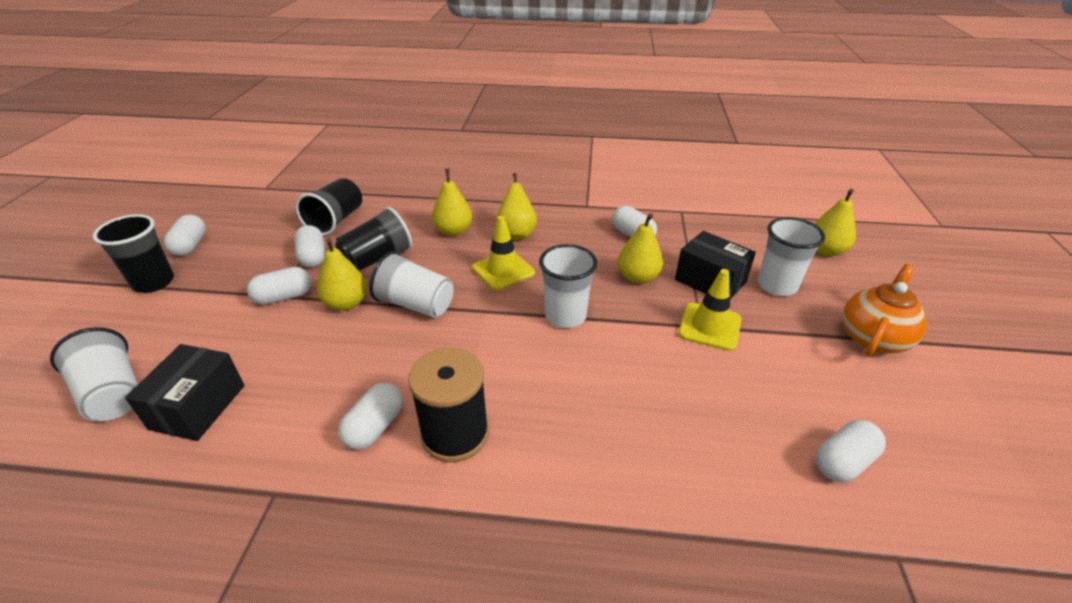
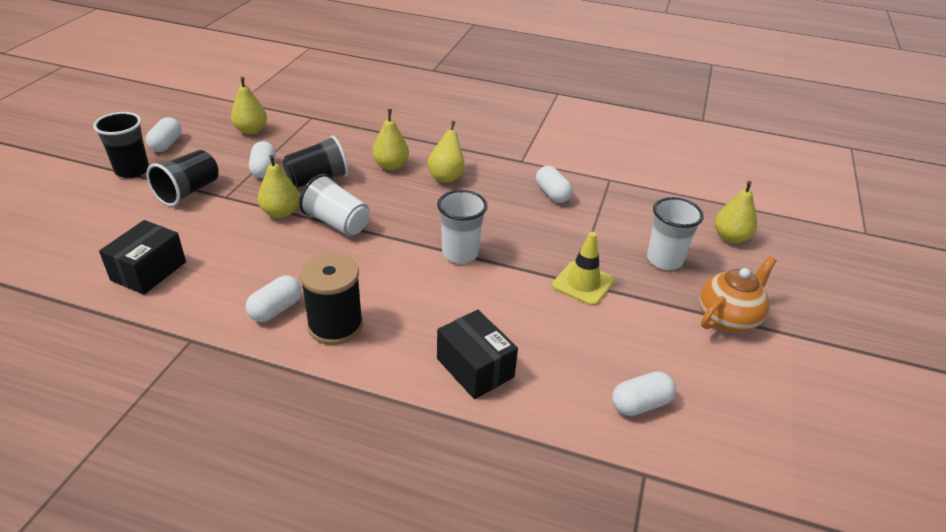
camera: 10 degrees right, 0 degrees up
white cup [50,327,138,421] -> none
white capsule [247,267,312,305] -> none
black cup [296,178,362,236] -> black cup moved to [147,150,218,206]
yellow traffic cone [472,216,535,291] -> none
yellow pear [618,213,663,284] -> yellow pear moved to [231,77,267,134]
black box [675,231,756,299] -> black box moved to [437,310,518,399]

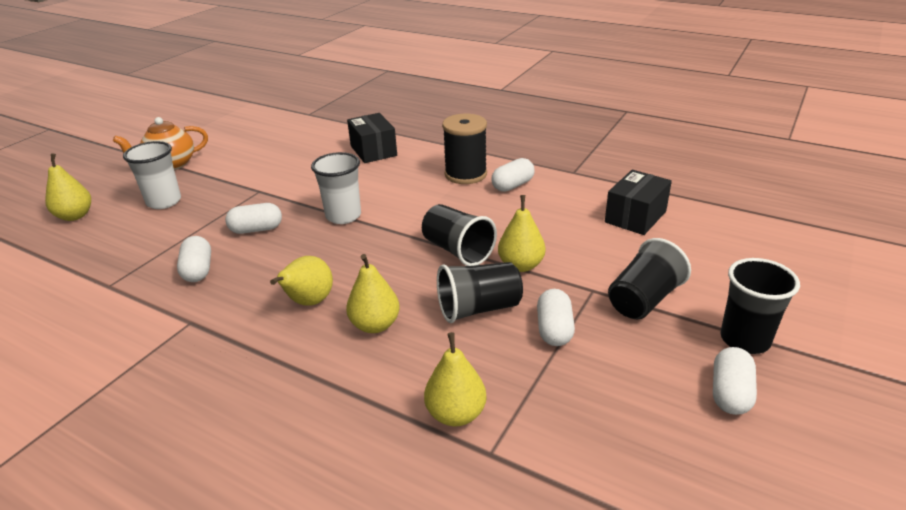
camera: 165 degrees left, 5 degrees down
yellow pear [231,77,267,134] -> yellow pear moved to [424,332,486,426]
white cup [299,174,370,236] -> black cup [422,204,497,266]
yellow traffic cone [552,232,615,306] -> none
white capsule [612,371,676,416] -> white capsule moved to [225,203,282,234]

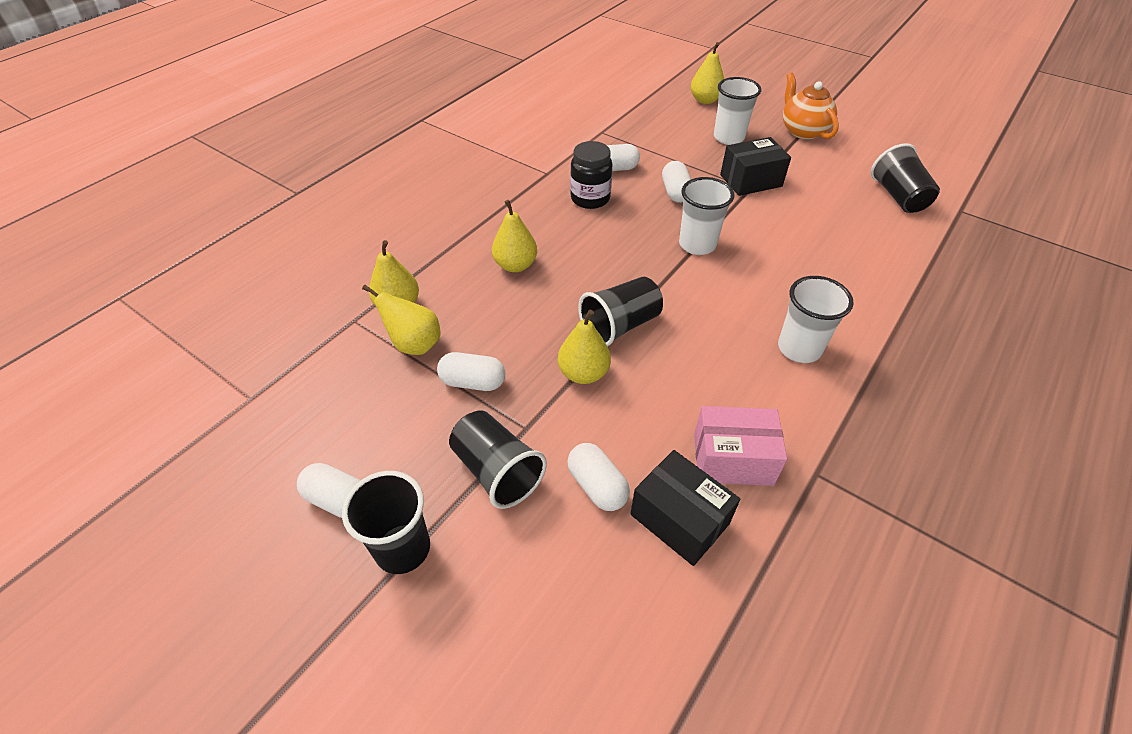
camera: 95 degrees right, 15 degrees up
yellow pear [270,256,333,306] -> yellow pear moved to [362,285,440,355]
black box [347,113,397,163] -> black box moved to [720,137,791,196]
black cup [437,262,523,323] -> black cup moved to [871,143,940,213]
black spool [442,114,487,184] -> white cup [778,276,854,363]
white capsule [491,158,535,192] -> white capsule moved to [567,443,630,511]
none -> black jar [570,141,613,209]
none -> pink box [694,406,787,486]

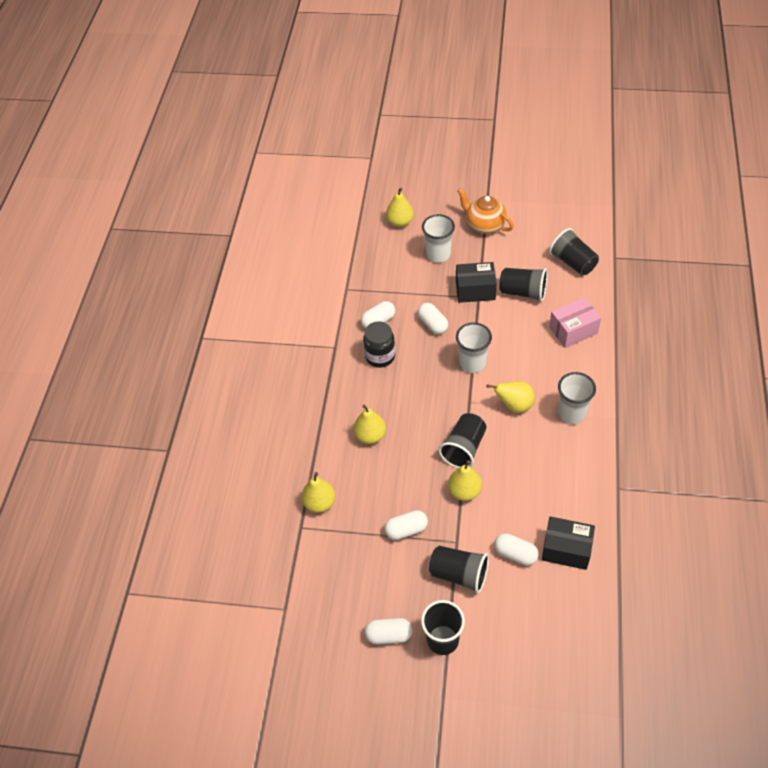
camera: 25 degrees left, 5 degrees up
yellow pear [362,285,440,355] -> yellow pear moved to [486,381,535,413]
pink box [694,406,787,486] -> pink box moved to [549,297,601,348]
black box [720,137,791,196] -> black box turned 45 degrees clockwise [456,262,497,303]
none -> black cup [499,268,547,302]

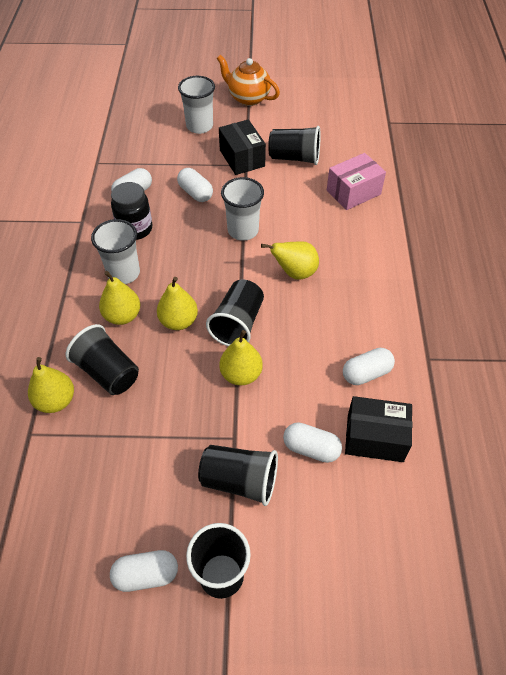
camera: 10 degrees left, 0 degrees up
white capsule [384,510,428,540] -> white capsule moved to [343,348,395,385]
yellow pear [386,188,414,227] -> yellow pear moved to [157,277,198,330]
black box [456,262,497,303] -> black box turned 75 degrees clockwise [219,119,266,175]
black cup [549,228,599,275] -> black cup moved to [66,324,139,395]
white cup [558,372,596,424] -> white cup moved to [91,219,140,284]

